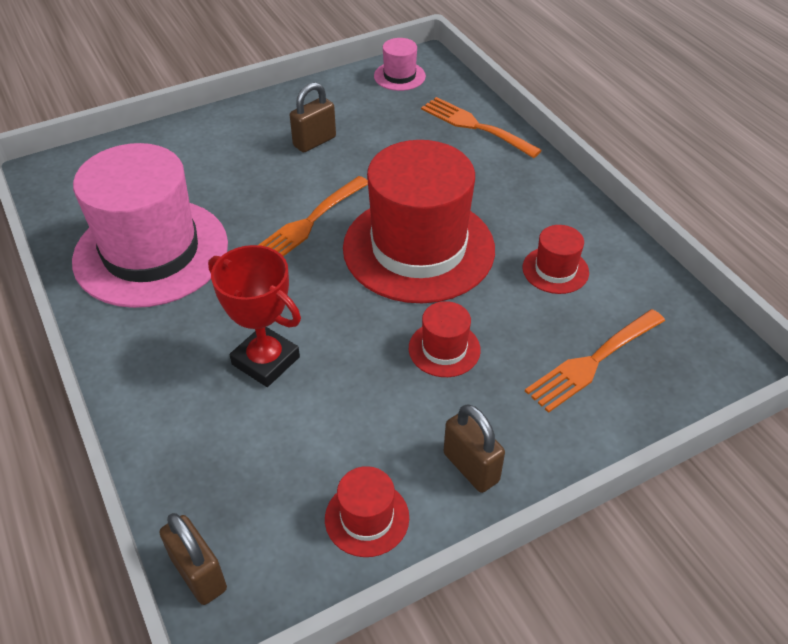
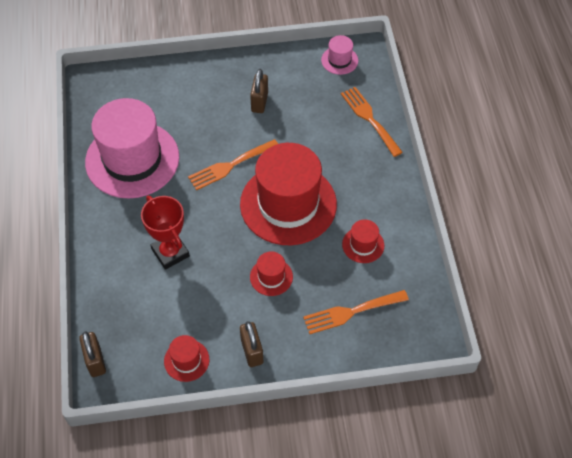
camera: 20 degrees right, 10 degrees up
brown padlock [290,82,336,152] -> brown padlock turned 60 degrees counterclockwise [250,69,268,113]

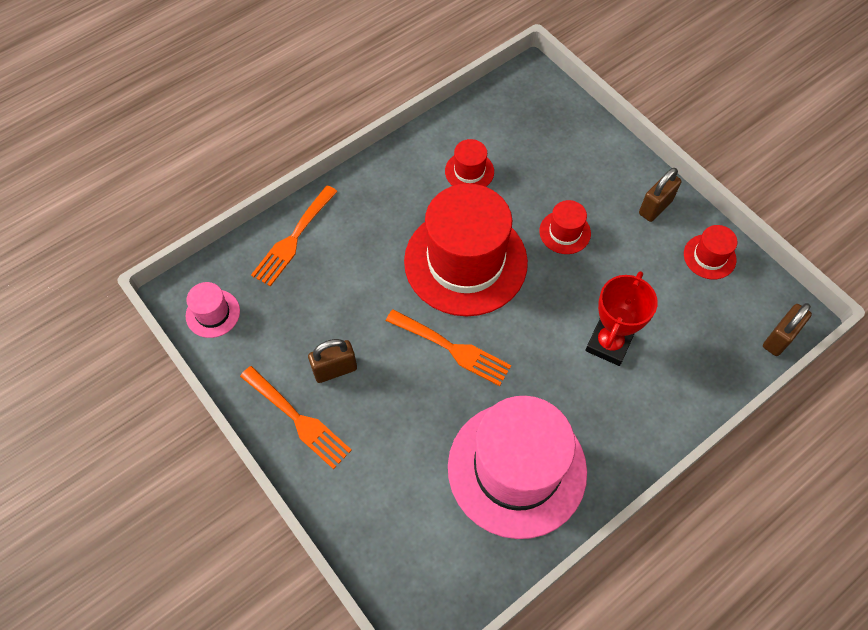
camera: 120 degrees left, 5 degrees up
orange fork [303,290,409,334] -> orange fork moved to [240,366,352,469]

